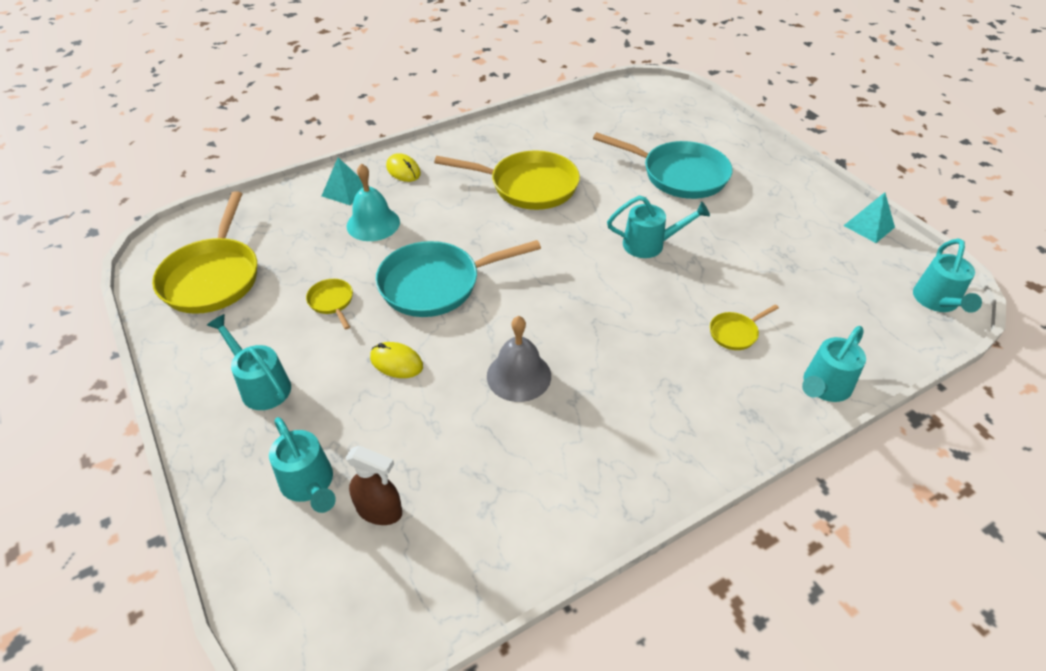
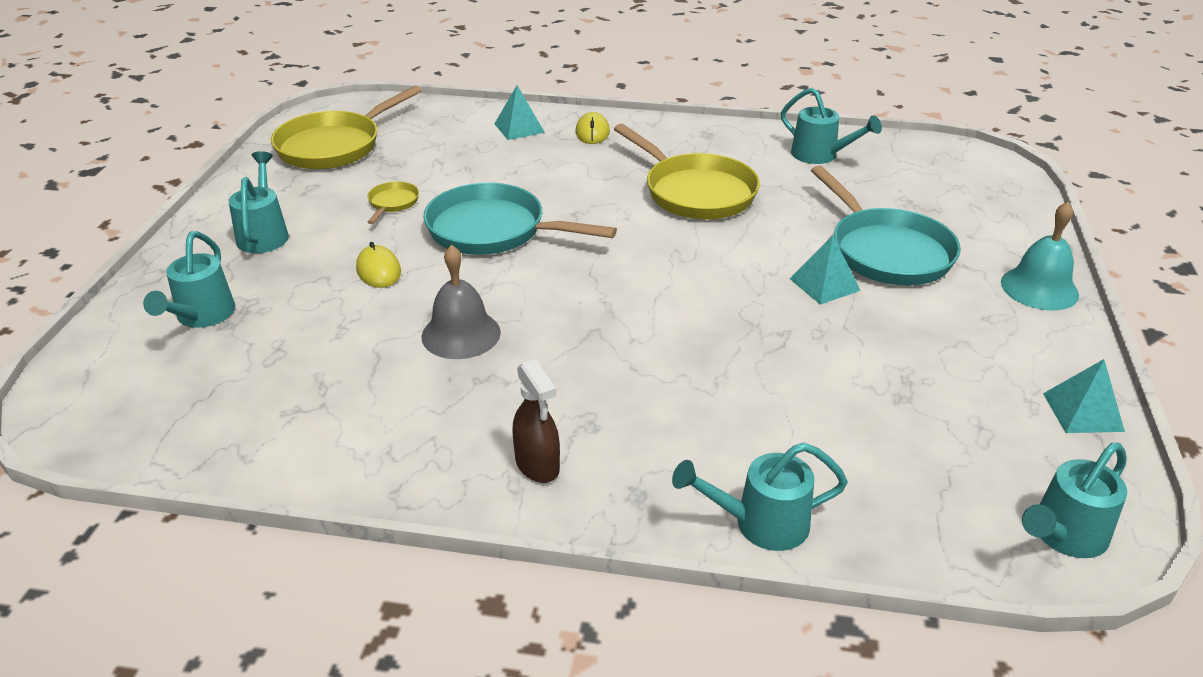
camera: 40 degrees right, 10 degrees down
brown spray bottle [345,445,402,525] -> brown spray bottle moved to [512,359,560,483]
turquoise bell [346,164,400,241] -> turquoise bell moved to [1001,202,1079,310]
turquoise watering can [607,196,710,258] -> turquoise watering can moved to [781,88,882,164]
yellow pan [710,304,779,350] -> none
none -> turquoise pyramid [790,235,861,305]

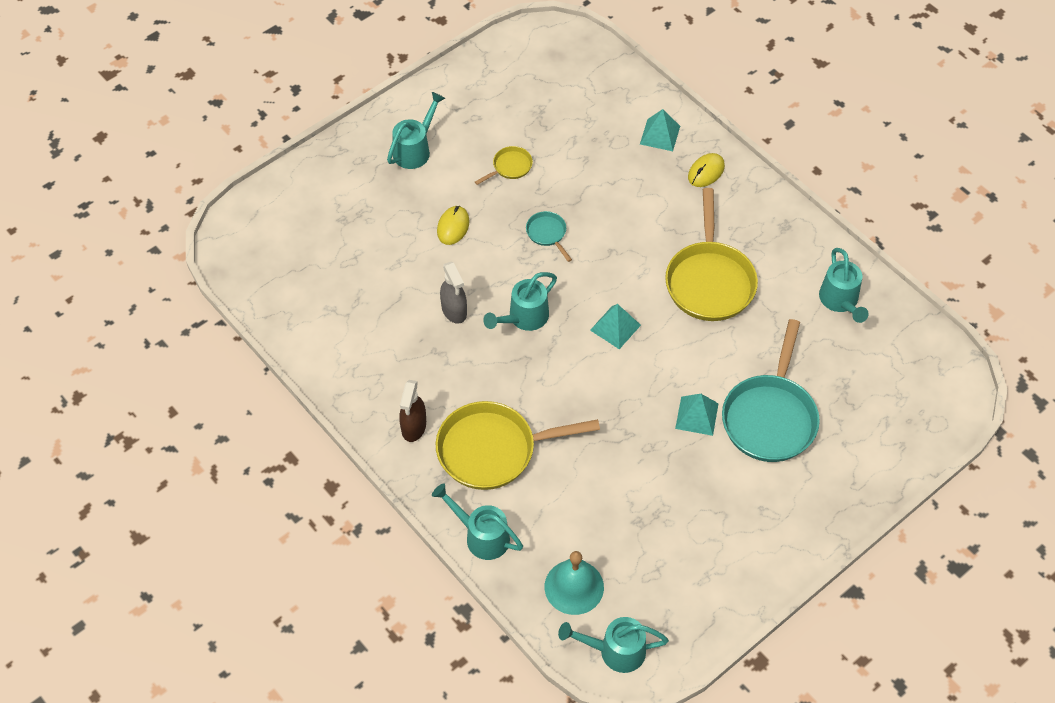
camera: 40 degrees right, 20 degrees up
turquoise watering can [143,231,235,328] -> turquoise watering can moved to [483,272,557,331]
yellow pan [271,86,422,169] -> yellow pan moved to [436,401,600,490]
grey bell [421,245,501,359] -> grey spray bottle [440,261,467,324]
turquoise pan [423,183,617,255] -> turquoise pan [526,211,572,262], size x0.45
turquoise bell [1001,202,1079,310] -> turquoise bell moved to [545,551,604,615]
turquoise pyramid [1043,359,1125,433] -> turquoise pyramid moved to [590,304,641,349]

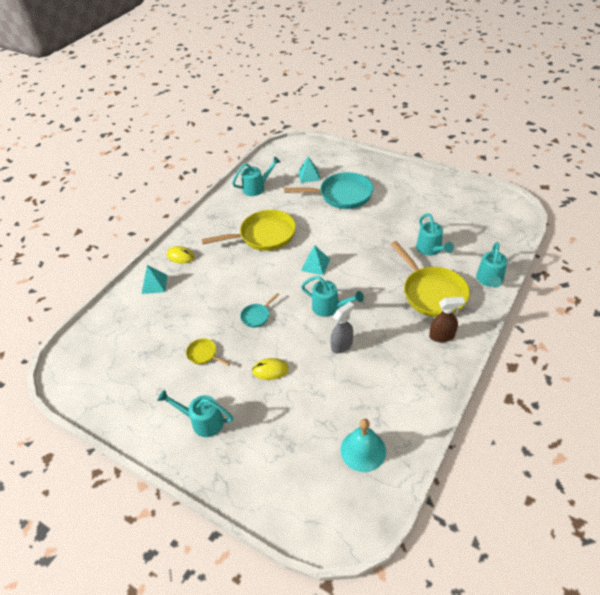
camera: 105 degrees left, 10 degrees down
turquoise bell [545,551,604,615] -> turquoise bell moved to [340,419,386,472]
turquoise watering can [558,617,669,673] -> turquoise watering can moved to [416,213,454,255]
turquoise pyramid [675,394,719,436] -> turquoise pyramid moved to [298,156,321,183]

